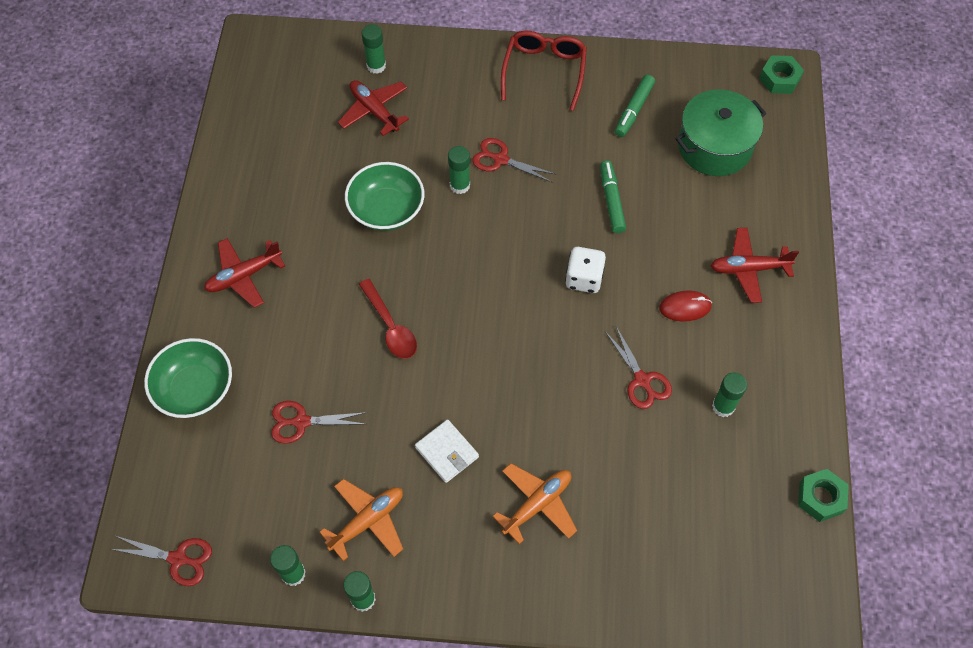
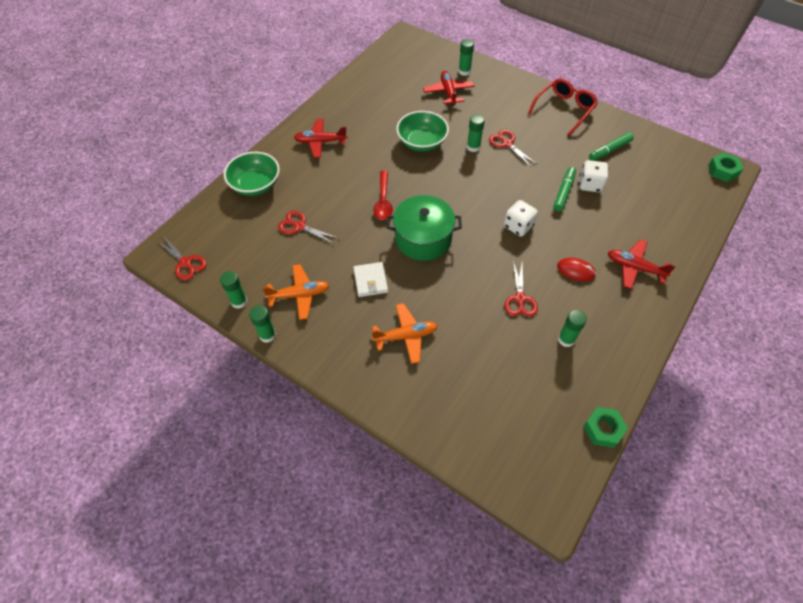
camera: 30 degrees right, 5 degrees down
green pot [676,89,767,176] -> green pot moved to [387,195,462,261]
none -> white dice [579,160,608,192]

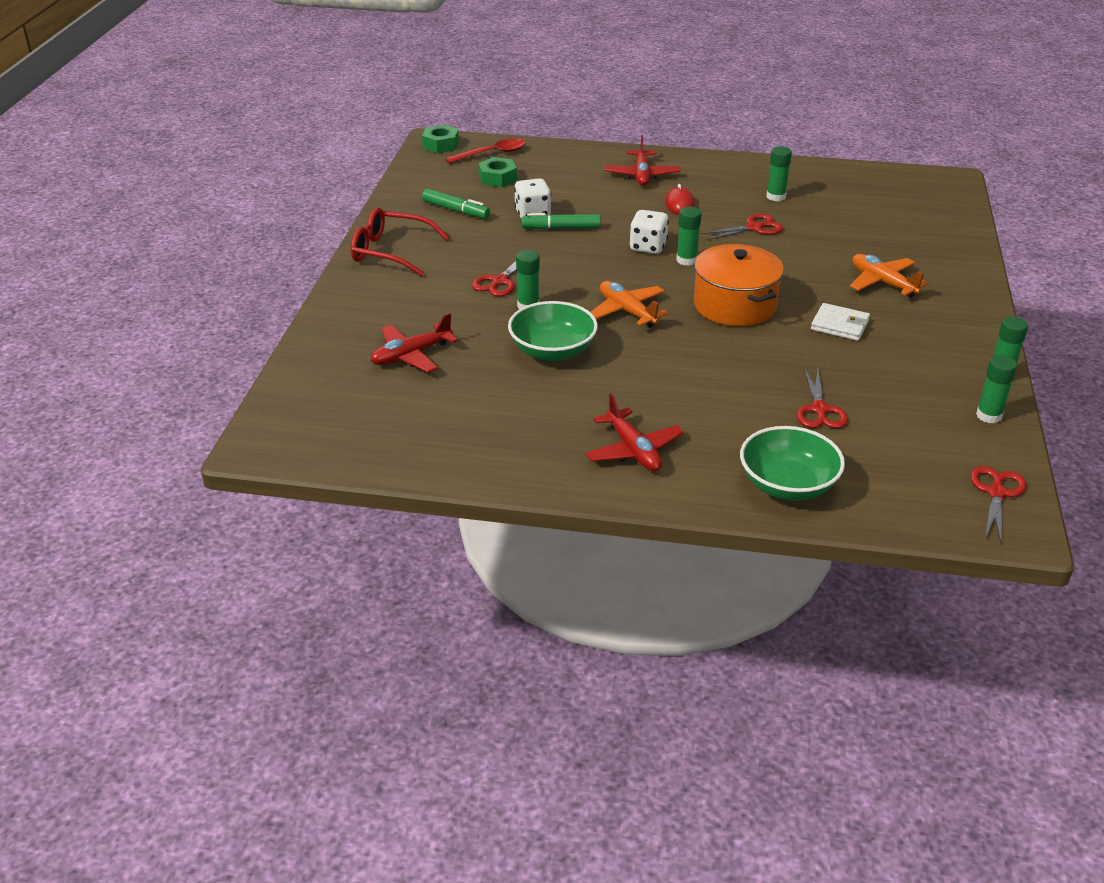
camera: 115 degrees left, 20 degrees down
orange plane [262,264,330,320] -> orange plane moved to [591,281,669,328]
white wallet [353,262,388,297] -> white wallet turned 60 degrees clockwise [811,303,870,341]
red spoon [373,171,393,220] -> red spoon moved to [445,139,526,163]
green pot [387,195,462,261] -> orange pot [694,244,784,326]
green glue stick [458,39,474,76] -> green glue stick moved to [676,207,702,266]
green nut [583,407,628,448] -> green nut moved to [478,157,517,187]

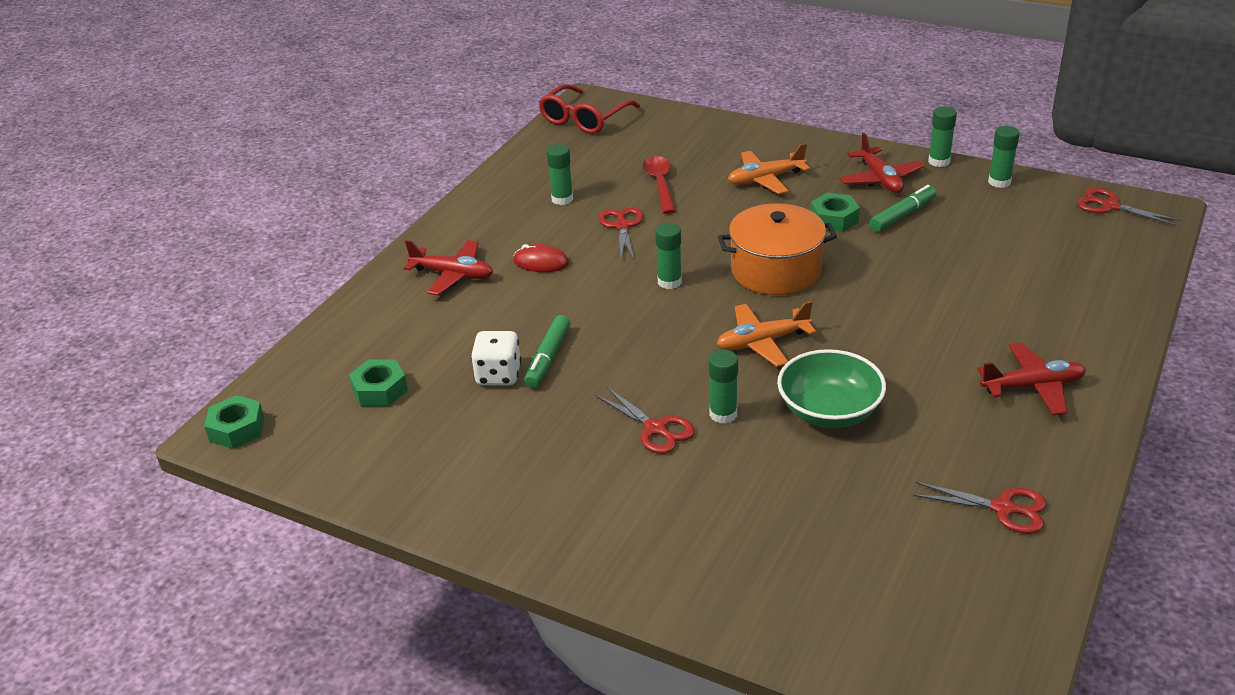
camera: 70 degrees left, 0 degrees up
red glasses [351,208,450,277] -> red glasses moved to [539,84,640,134]
red plane [371,313,458,373] -> red plane moved to [839,133,924,193]
green marker [422,189,490,219] -> green marker moved to [869,185,937,232]
red spoon [445,139,526,163] -> red spoon moved to [643,156,676,214]
white dice [630,210,669,254] -> none
green bowl [740,426,845,501] -> none
red scissors [797,368,848,428] -> red scissors moved to [913,482,1047,534]
white wallet [811,303,870,341] -> green nut [811,193,860,232]

